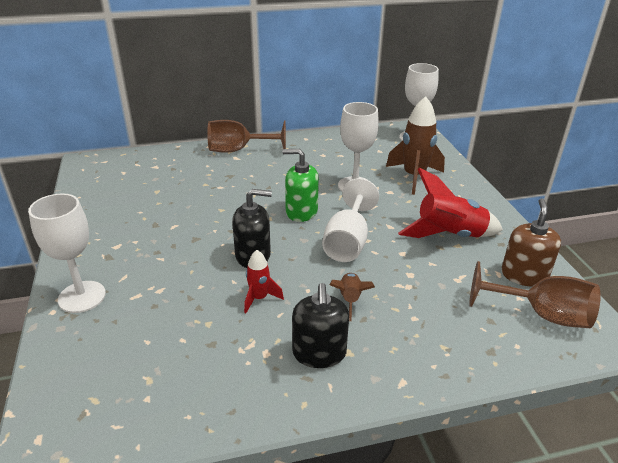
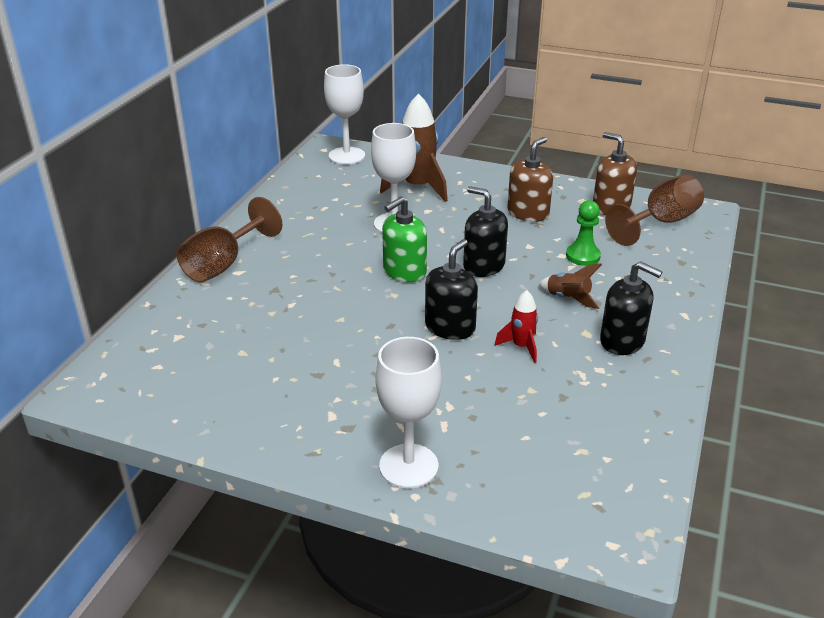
camera: 55 degrees left, 0 degrees up
white goblet [322,178,379,262] -> black soap dispenser [463,186,508,277]
red rocket [398,168,503,238] -> brown soap dispenser [507,137,553,222]
none -> green pawn [566,200,601,266]

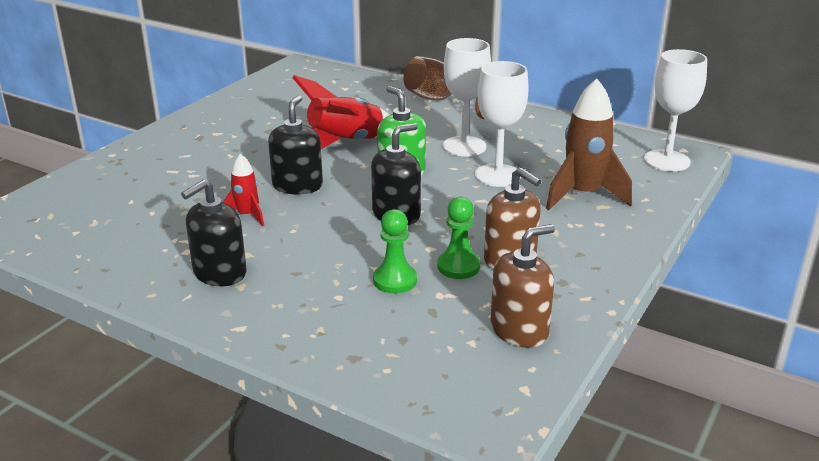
camera: 100 degrees right, 5 degrees down
white goblet [376,337,442,489] -> white goblet moved to [443,38,491,156]
black soap dispenser [425,239,478,340] -> black soap dispenser turned 120 degrees counterclockwise [268,95,323,195]
brown rocket [538,263,602,309] -> none
brown goblet [605,174,704,246] -> none
none -> red rocket [293,75,389,149]
none -> green pawn [437,197,480,279]

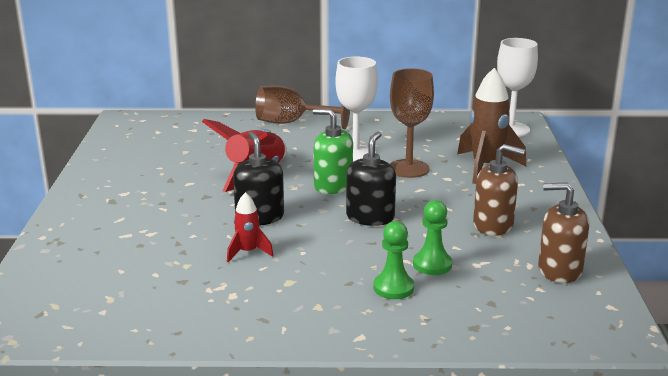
camera: 30 degrees left, 5 degrees down
black soap dispenser [181,180,246,286] -> none
green pawn [437,197,480,279] -> green pawn moved to [373,221,414,299]
white goblet [475,61,529,187] -> brown goblet [390,68,434,178]
brown soap dispenser [490,224,555,348] -> brown soap dispenser turned 105 degrees counterclockwise [538,182,589,283]

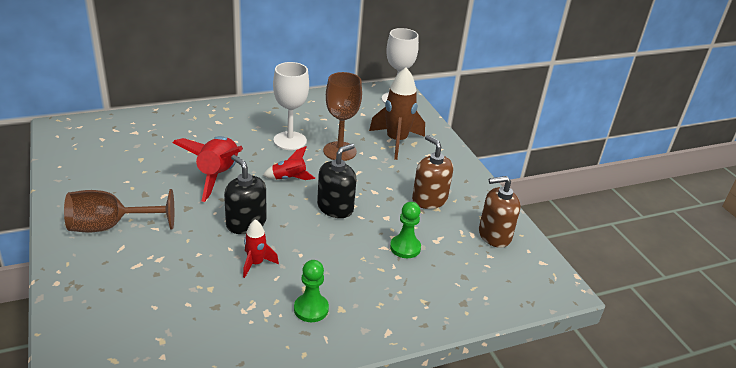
camera: 25 degrees left, 10 degrees up
brown goblet [255,85,350,129] -> brown goblet moved to [64,189,174,232]
green soap dispenser [313,109,353,194] -> red rocket [263,146,315,180]
black soap dispenser [346,131,396,226] -> black soap dispenser turned 45 degrees clockwise [317,144,357,218]
green pawn [373,221,414,299] -> green pawn moved to [294,260,329,322]
brown soap dispenser [473,144,525,236] -> brown soap dispenser turned 120 degrees counterclockwise [412,135,453,209]

